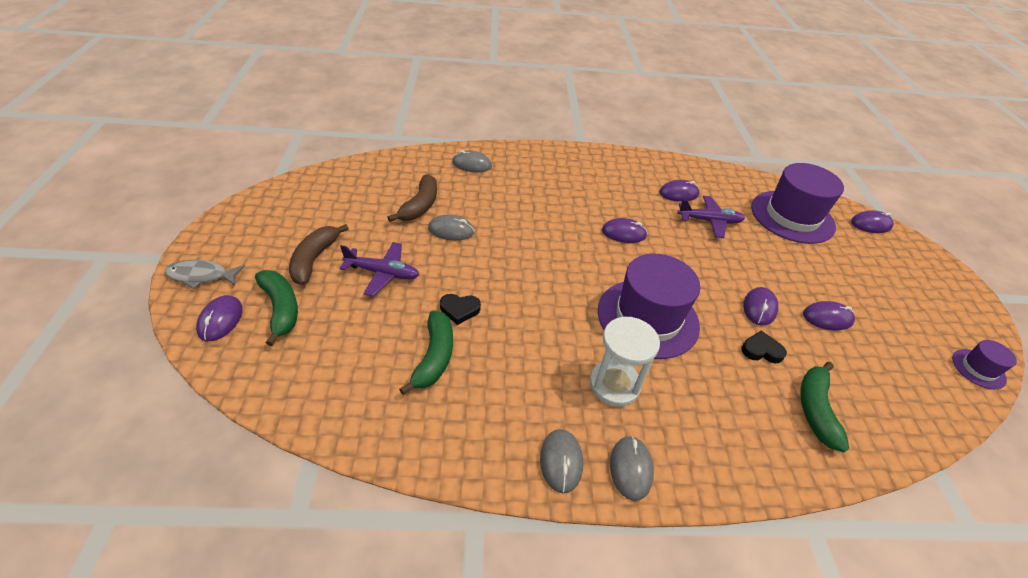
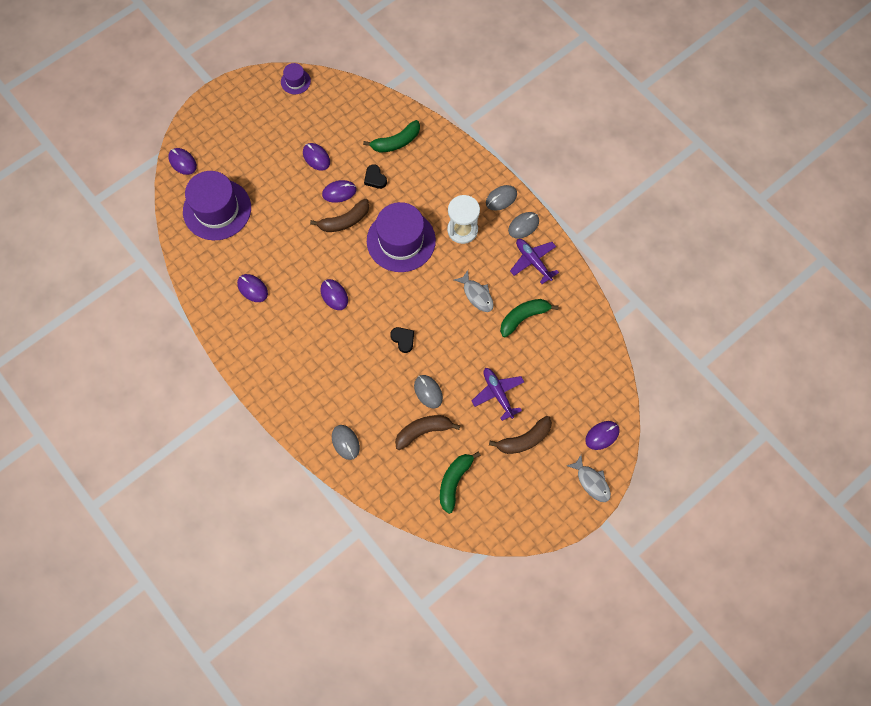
camera: 125 degrees left, 25 degrees up
green banana [255,270,298,346] -> green banana moved to [440,452,481,514]
black heart [440,294,481,325] -> black heart moved to [390,327,414,353]
purple plane [678,196,745,238] -> purple plane moved to [510,239,559,284]
none -> brown banana [310,199,369,232]
none -> grey fish [454,270,494,312]

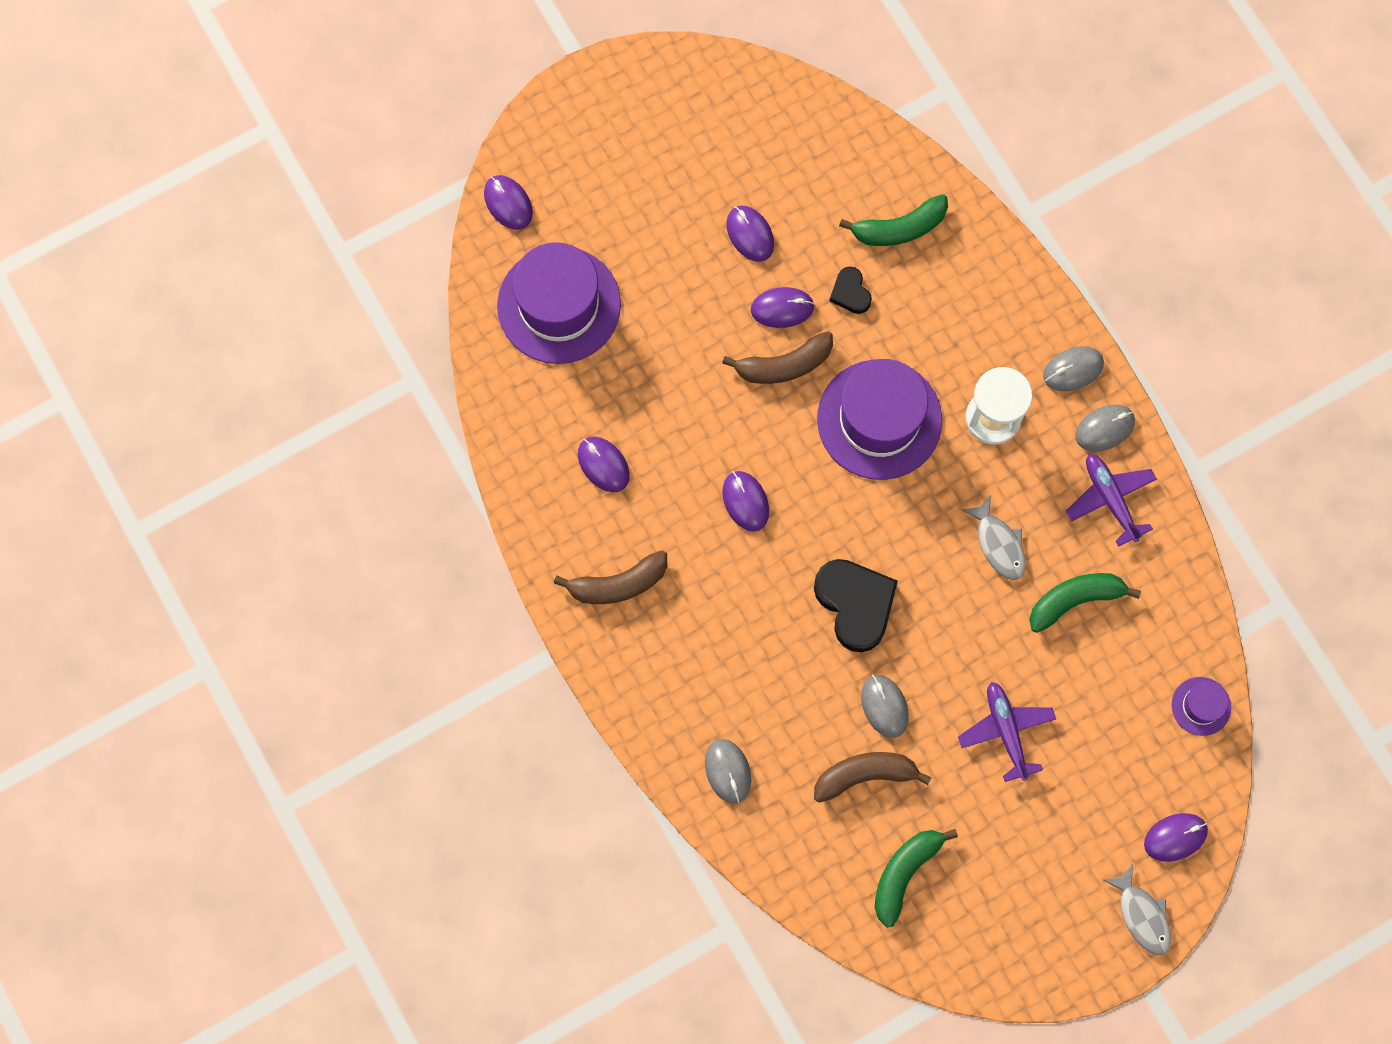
camera: 10 degrees right, 5 degrees up
purple hat [281,63,311,94] -> purple hat moved to [1172,677,1231,736]
black heart [390,327,414,353] -> black heart [814,559,898,652], size x1.92
brown banana [489,416,552,454] -> brown banana moved to [554,550,667,604]

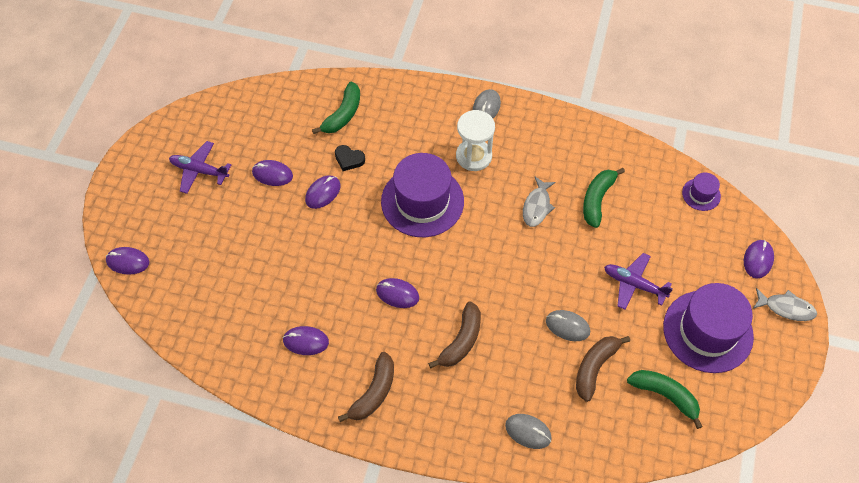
camera: 45 degrees left, 15 degrees down
purple hat [497,242,621,364] -> purple hat moved to [663,283,754,373]
brown banana [722,331,833,384] -> brown banana moved to [428,301,481,368]
black heart [814,559,898,652] -> none
green banana [875,829,958,928] -> green banana turned 135 degrees clockwise [627,370,703,429]
grey fish [962,495,1026,580] -> grey fish turned 90 degrees clockwise [523,177,556,227]
purple plane [1066,454,1157,547] -> purple plane moved to [169,141,231,194]
grey mouse [1075,405,1135,451] -> none

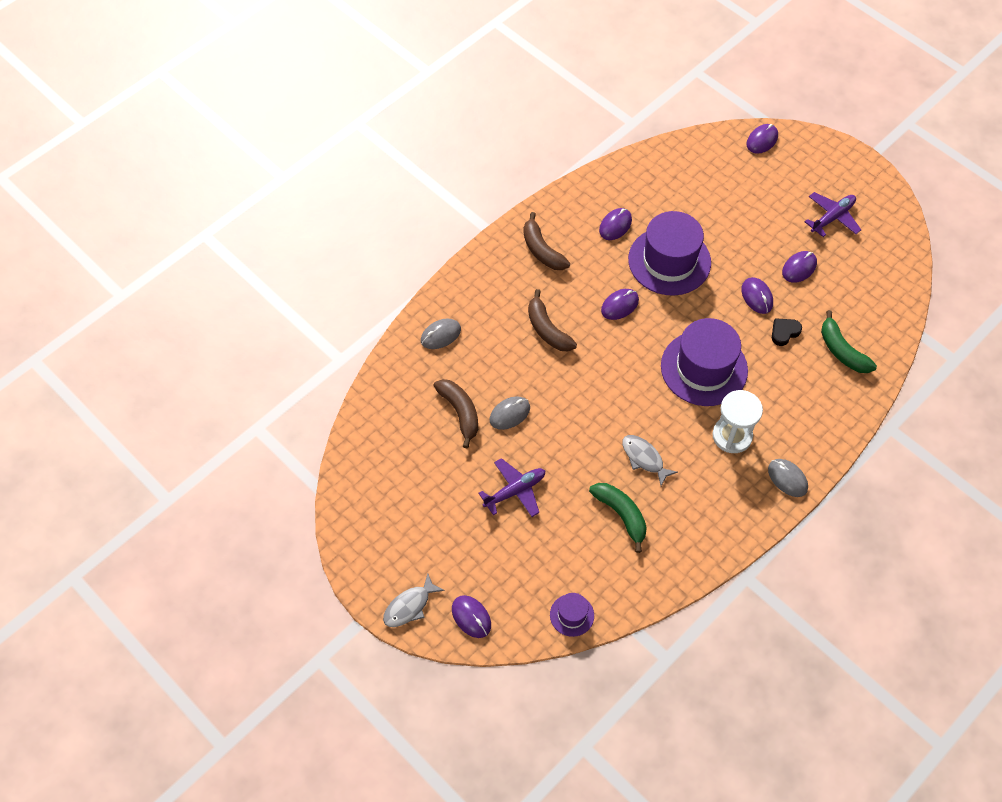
camera: 120 degrees right, 0 degrees up
green banana [627,370,703,429] -> none
purple hat [663,283,754,373] -> purple hat moved to [628,211,711,296]

